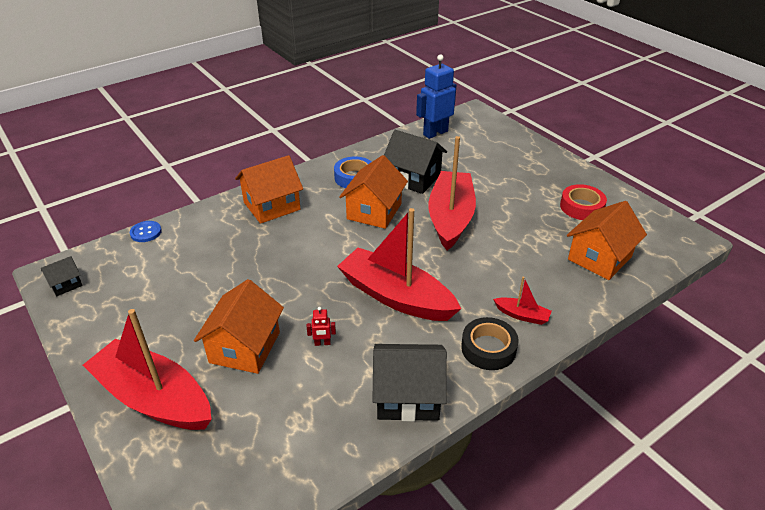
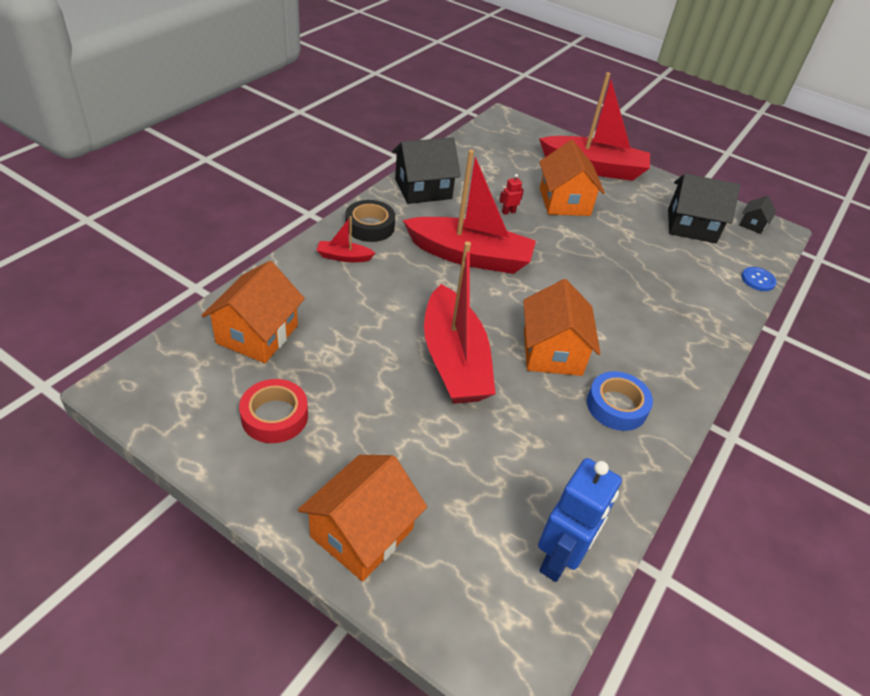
camera: 155 degrees right, 5 degrees up
orange house [235,155,303,224] -> orange house moved to [298,455,427,581]
black house [384,130,447,194] -> black house moved to [668,174,740,243]

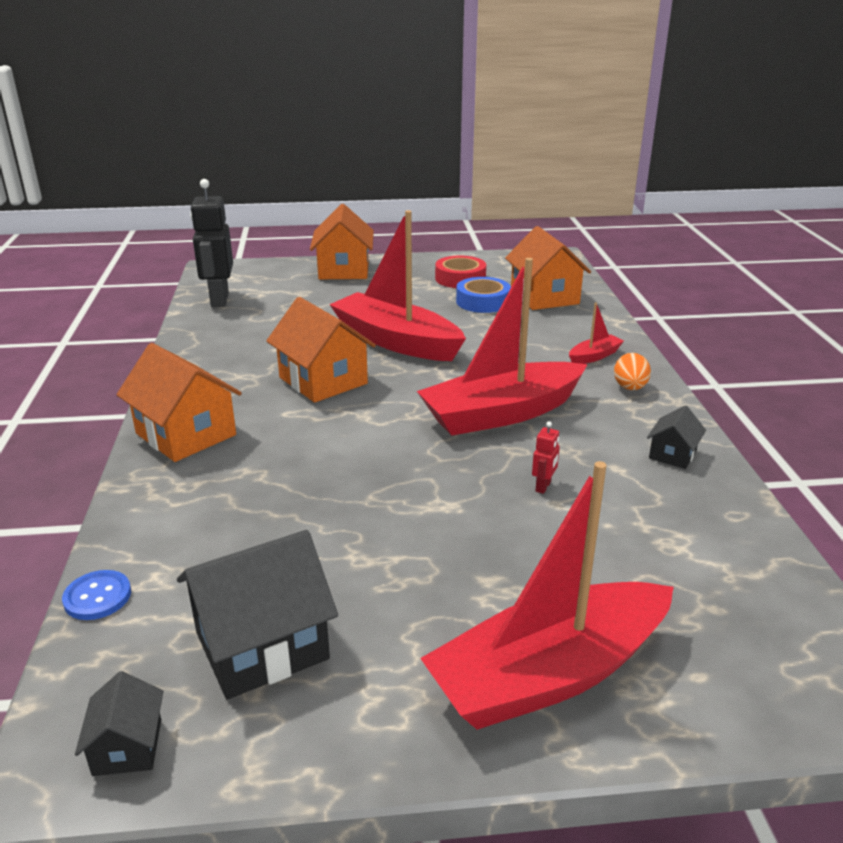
camera: 145 degrees right, 15 degrees down
black tape [345,200,395,242] -> orange egg [614,353,651,390]
black house [392,137,461,204] -> black house [647,406,706,469], size x0.51
blue robot [538,458,622,582] -> black robot [190,179,233,307]
orange house [539,140,605,216] -> orange house moved to [116,343,242,462]
blue tape [587,371,653,431] -> blue tape moved to [456,277,511,313]

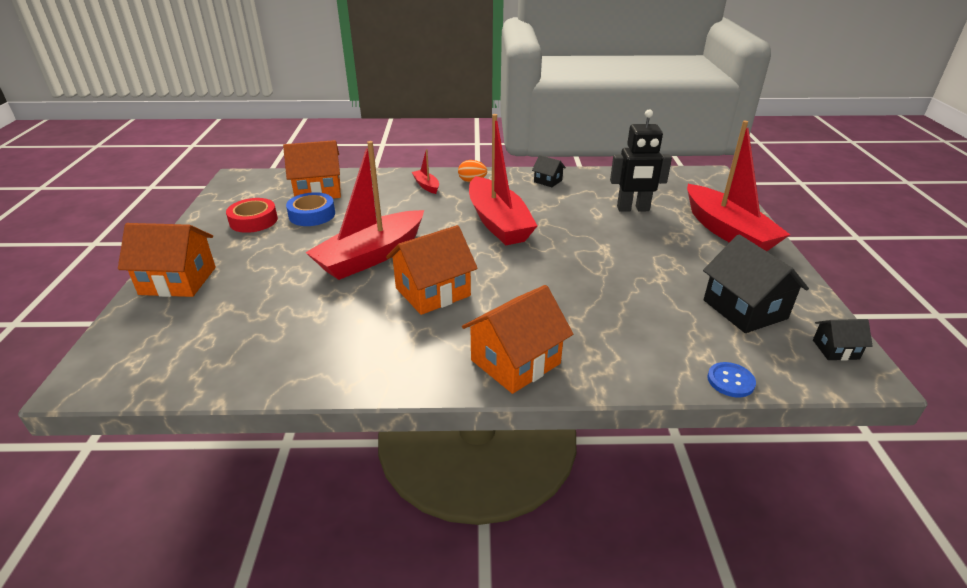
camera: 85 degrees left, 5 degrees up
black robot [190,179,233,307] -> black robot moved to [610,109,672,212]
red robot [532,421,560,494] -> none

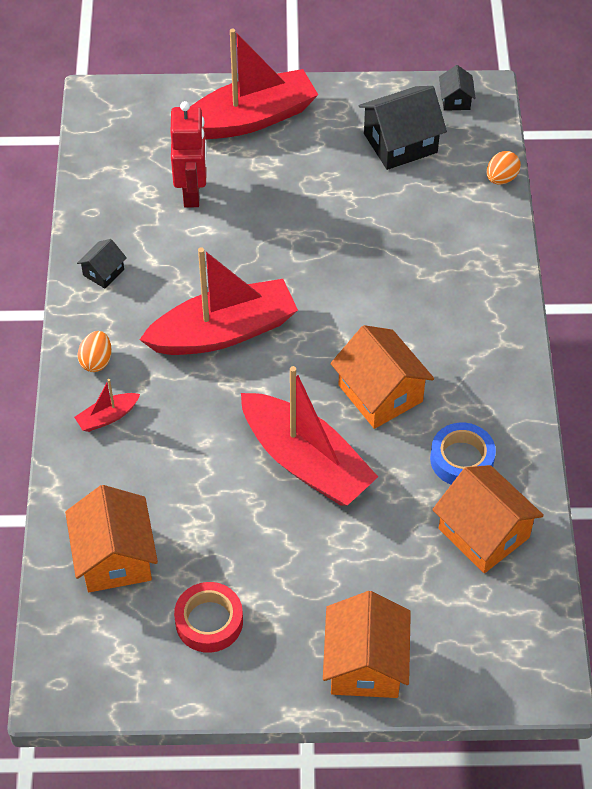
camera: 90 degrees left, 20 degrees up
blue tape [286,192,335,226] -> blue tape moved to [430,423,496,484]
orange house [462,285,573,394] -> orange house moved to [432,465,544,573]
black robot [610,109,672,212] -> red robot [170,101,207,208]
blue button [707,362,756,397] -> orange egg [487,151,521,184]

